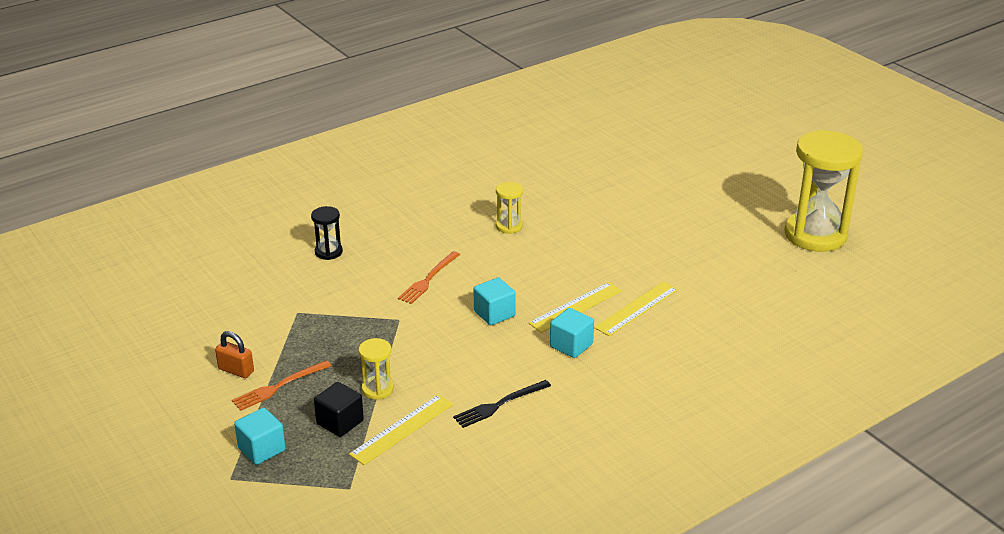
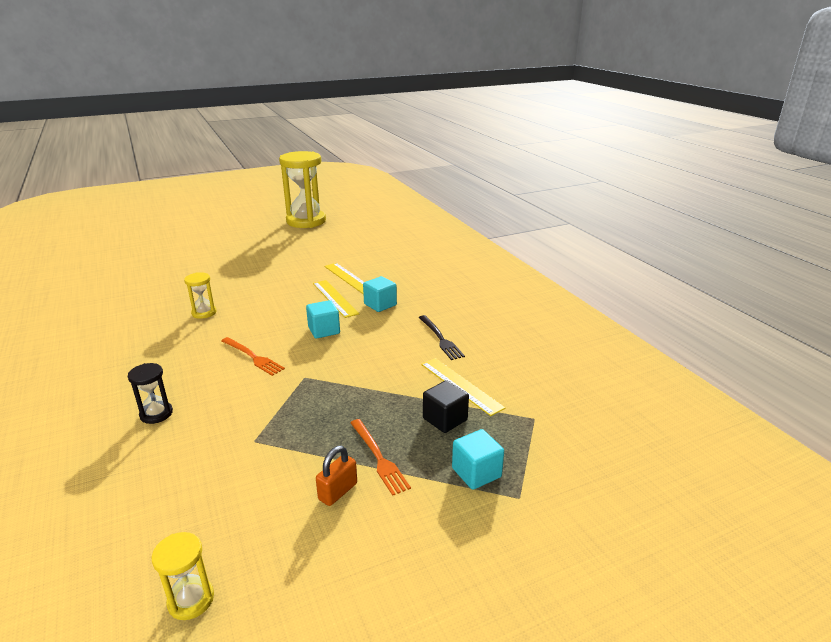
camera: 80 degrees left, 5 degrees down
yellow hourglass [359,338,394,400] -> yellow hourglass moved to [152,532,214,620]

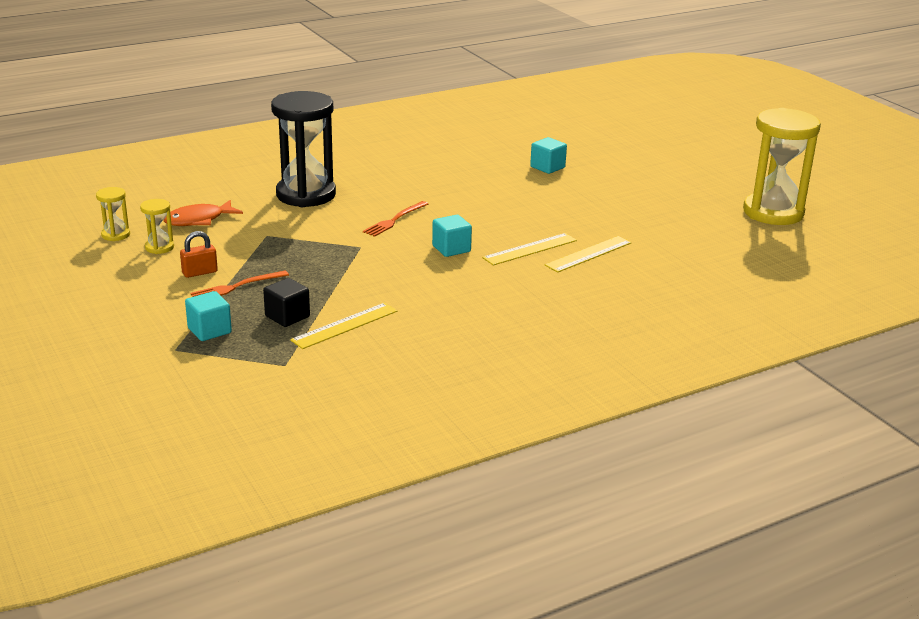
camera: 85 degrees right, 0 degrees up
black hourglass [128,363,173,424] -> black hourglass [271,91,336,207], size x2.28
yellow hourglass [184,273,216,319] -> yellow hourglass moved to [140,199,174,254]
orange padlock [316,446,357,506] -> orange padlock turned 60 degrees counterclockwise [180,231,218,278]
turquoise cube [363,276,397,312] -> turquoise cube moved to [530,137,567,174]
black fork [419,315,465,360] -> none
none -> orange fish [164,200,243,226]

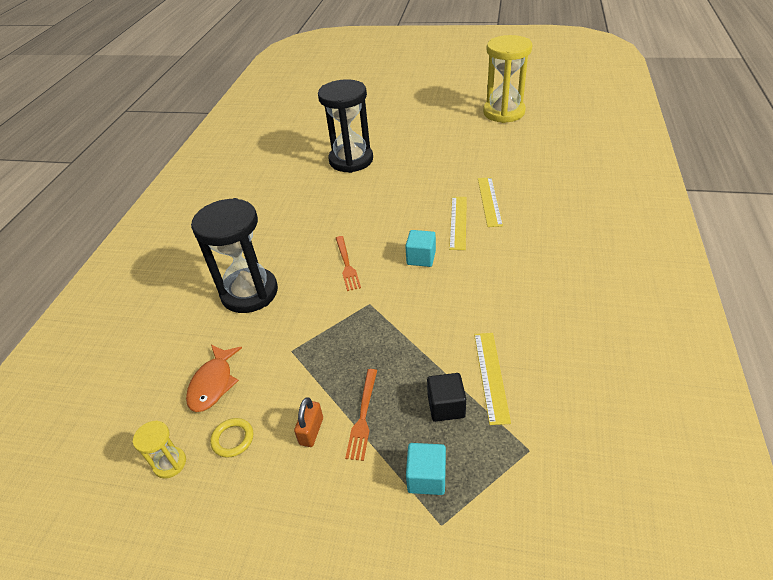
camera: 45 degrees left, 15 degrees up
yellow hourglass [140,199,174,254] -> yellow ring [210,418,253,458]
turquoise cube [530,137,567,174] -> black hourglass [318,79,373,173]

